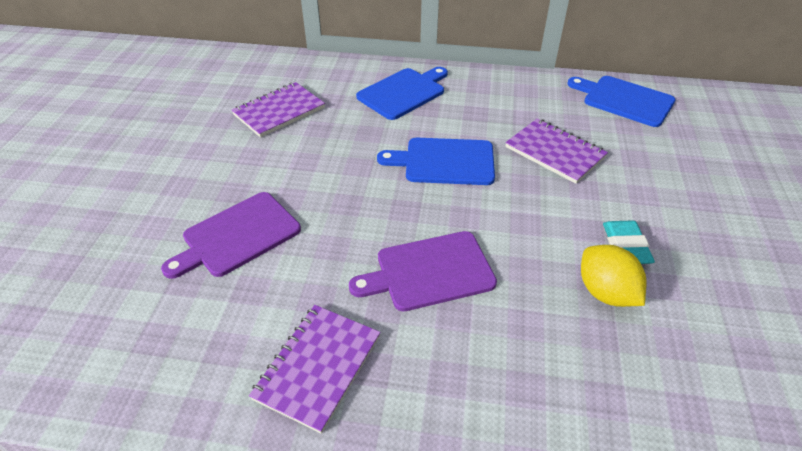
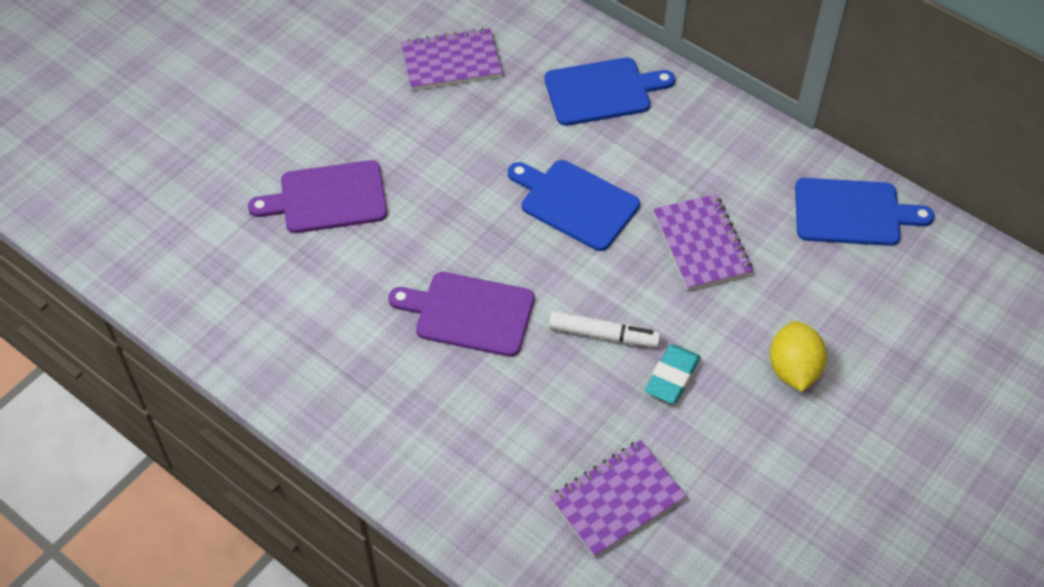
camera: 30 degrees right, 10 degrees up
purple notebook [249,305,381,434] -> purple notebook moved to [550,440,687,557]
blue cutting board [567,76,675,127] -> blue cutting board turned 120 degrees clockwise [795,178,935,246]
yellow lemon [581,245,647,307] -> yellow lemon moved to [770,321,827,392]
none -> white marker [549,311,661,347]

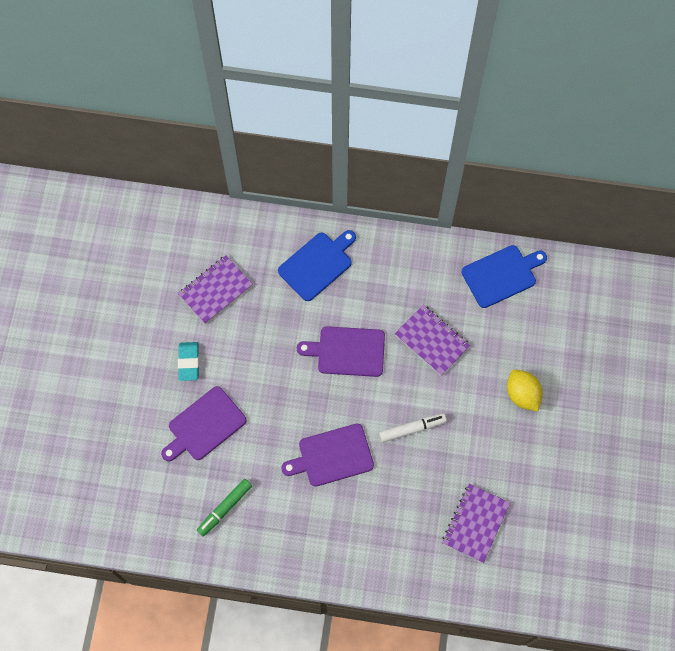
camera: 30 degrees left, 15 degrees up
blue cutting board [508,160,640,251] -> purple cutting board [297,326,385,377]
turquoise eraser [645,344,700,404] -> turquoise eraser moved to [178,342,199,381]
none -> green marker [197,479,252,536]

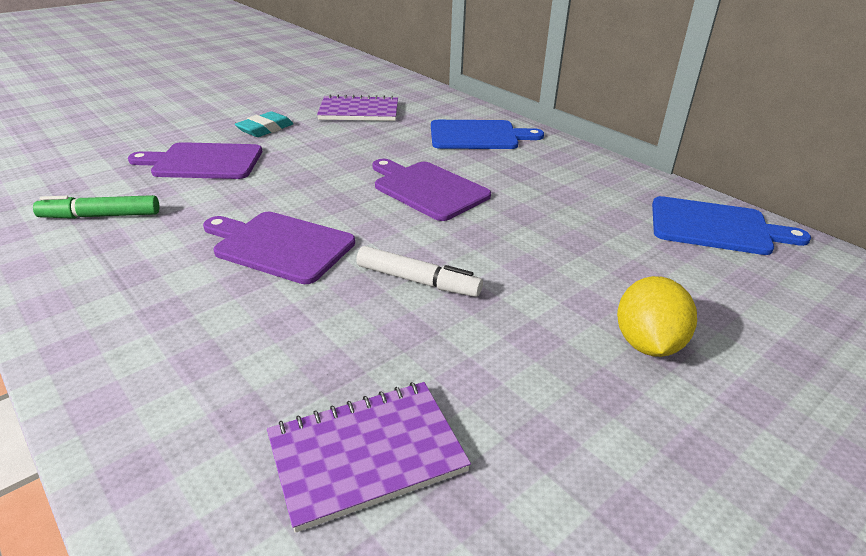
camera: 40 degrees right, 35 degrees down
purple notebook [395,305,470,376] -> none

